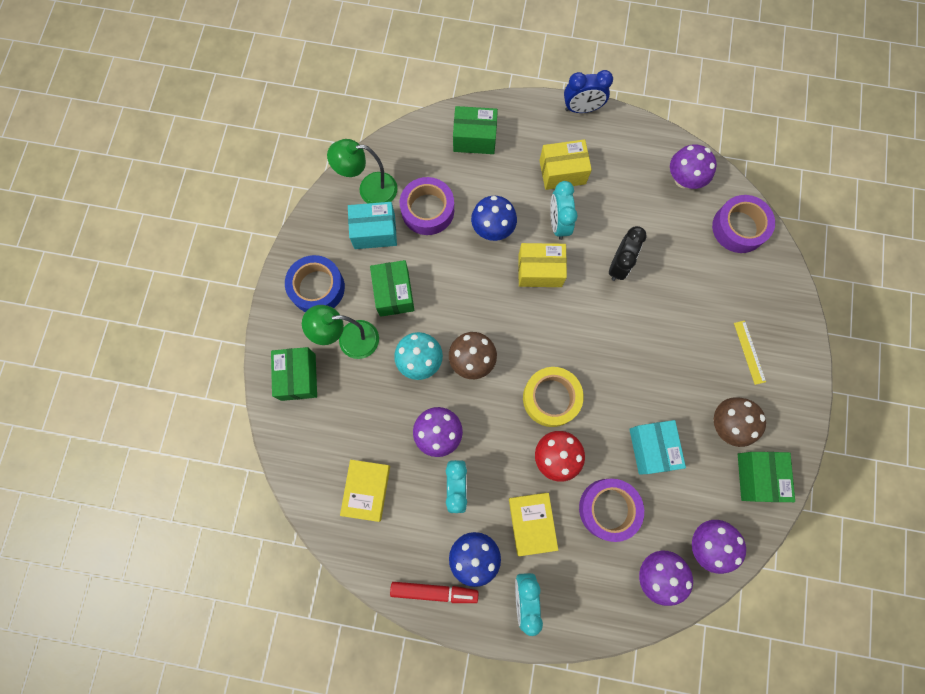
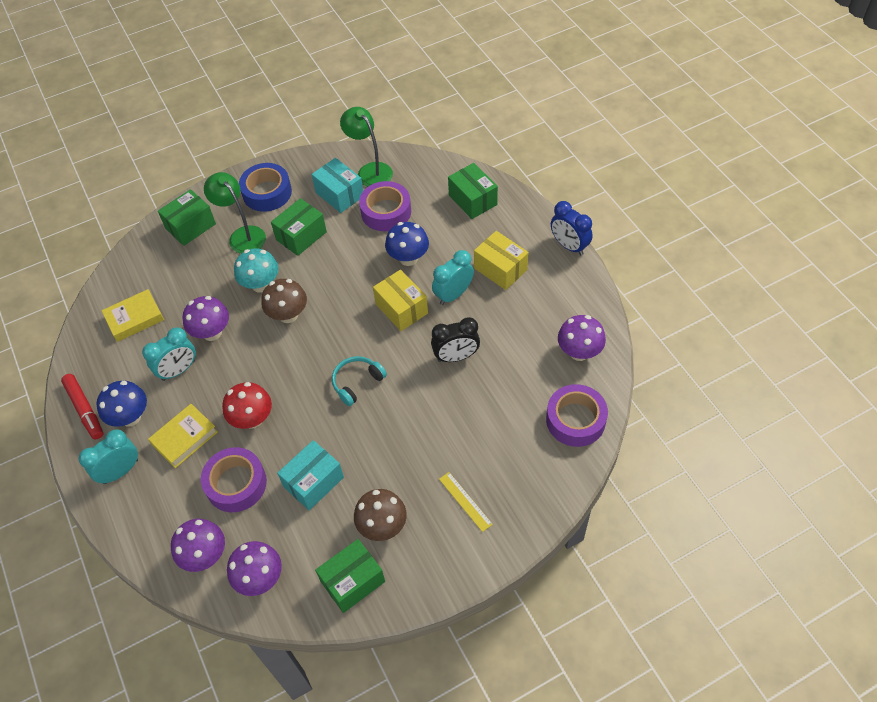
camera: 55 degrees right, 20 degrees down
yellow tape [523,367,584,427] -> none
yellow ruler [734,321,766,385] -> yellow ruler turned 75 degrees counterclockwise [439,472,493,532]
none -> turquoise headphones [332,356,387,406]

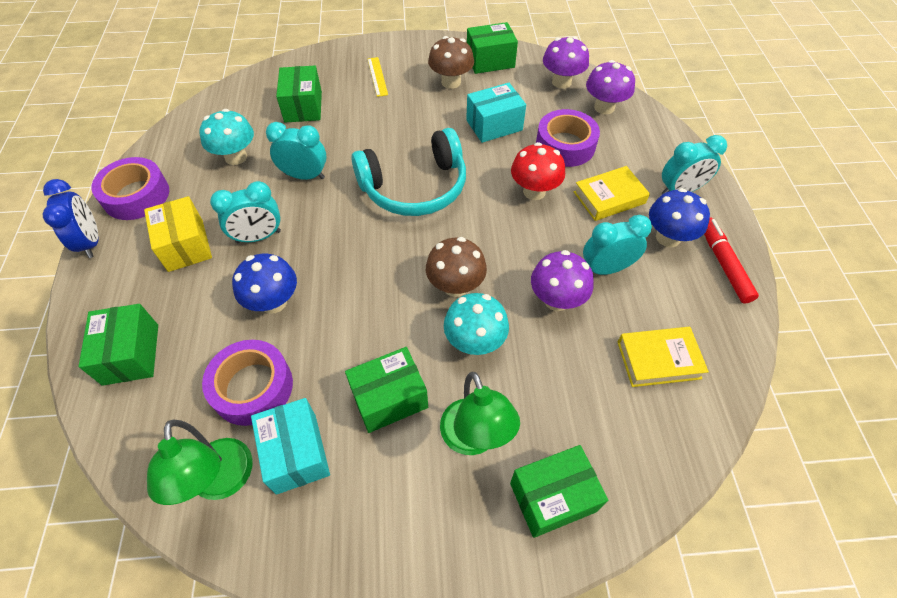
camera: 160 degrees left, 0 degrees up
blue tape [239,163,292,212] -> none
turquoise headphones [332,356,387,406] -> turquoise headphones [351,128,466,216], size x1.90
yellow box [373,270,428,331] -> none
black clock [431,317,480,362] -> turquoise clock [266,122,327,180]
purple tape [546,384,608,447] -> purple tape moved to [91,157,169,220]
purple mushroom [558,315,606,361] -> none
none -> turquoise mushroom [199,109,254,165]
none -> green box [276,66,322,123]

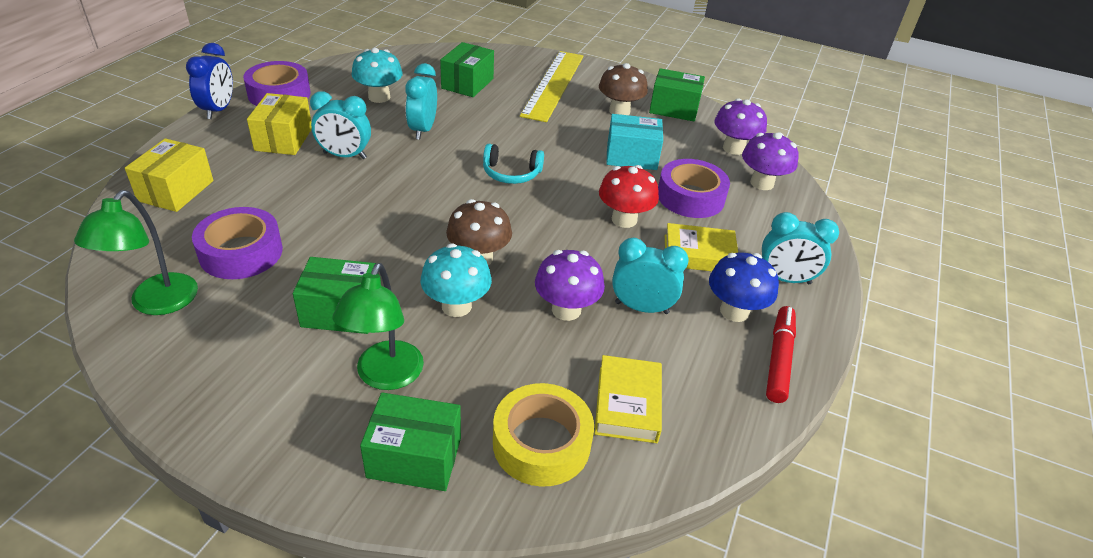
camera: 25 degrees right, 15 degrees down
green box [79,304,158,386] -> yellow box [125,138,213,212]
blue mushroom [232,254,297,314] -> none
turquoise box [251,398,330,495] -> none
turquoise clock [266,122,327,180] -> turquoise clock turned 120 degrees counterclockwise [405,63,437,140]
turquoise headphones [351,128,466,216] -> turquoise headphones [483,144,544,184], size x0.53
yellow ruler [368,57,388,97] -> yellow ruler [520,51,584,122], size x2.26
yellow book [618,327,709,387] -> yellow book turned 75 degrees clockwise [594,355,662,443]
none -> yellow tape [493,383,594,487]

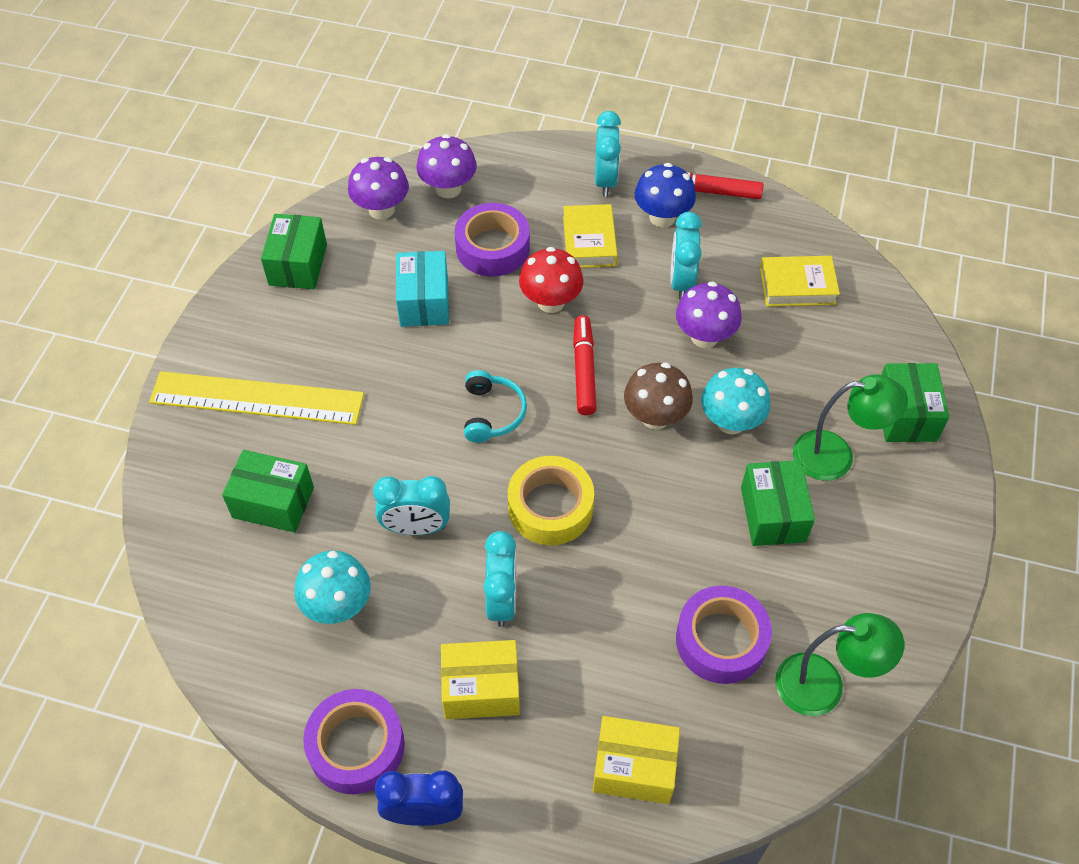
camera: 95 degrees left, 15 degrees up
yellow tape [493,383,594,487] -> yellow tape moved to [508,456,594,545]
brown mushroom [599,63,648,115] -> none
none -> red marker [573,315,596,415]

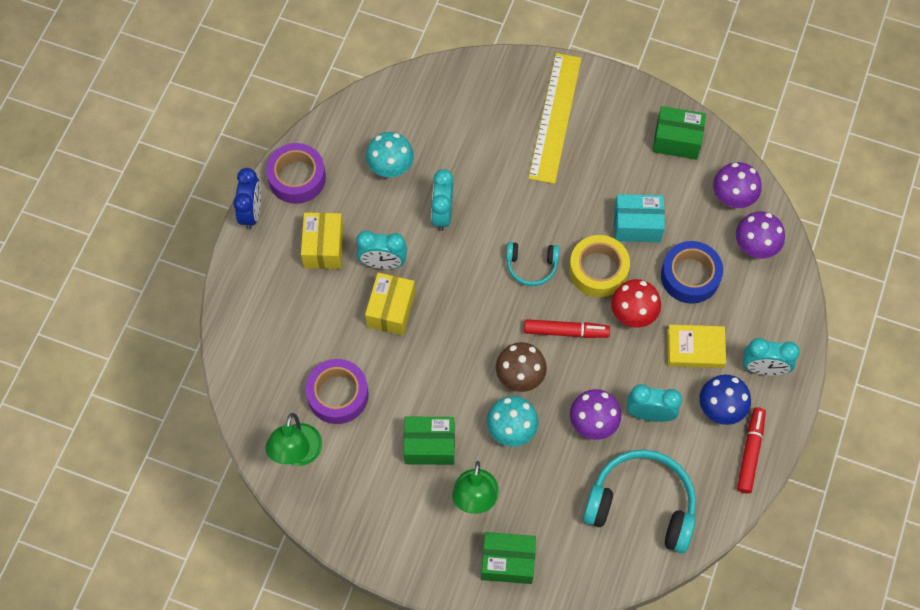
camera: 95 degrees right, 10 degrees up
green box [222,450,314,533] -> none
purple tape [455,203,530,277] -> blue tape [661,241,723,304]
yellow tape [508,456,594,545] -> yellow tape moved to [569,235,630,297]
yellow box [593,716,680,804] -> yellow box moved to [365,273,415,335]
yellow book [760,256,840,306] -> turquoise headphones [583,450,696,553]

